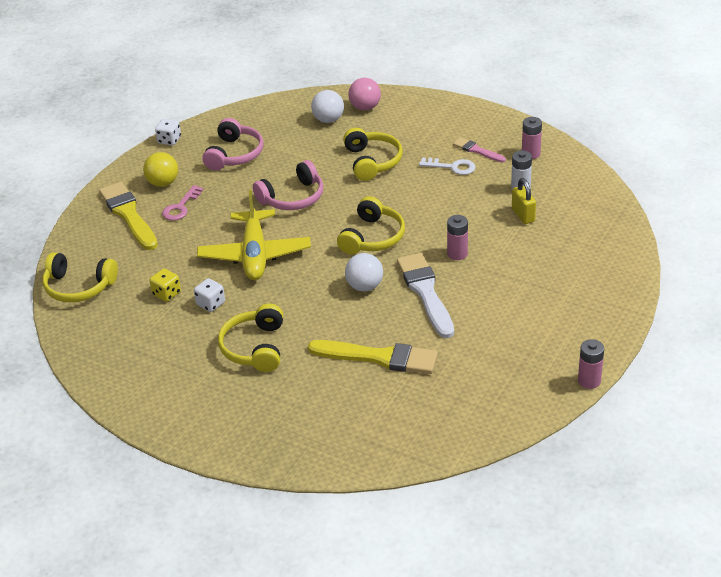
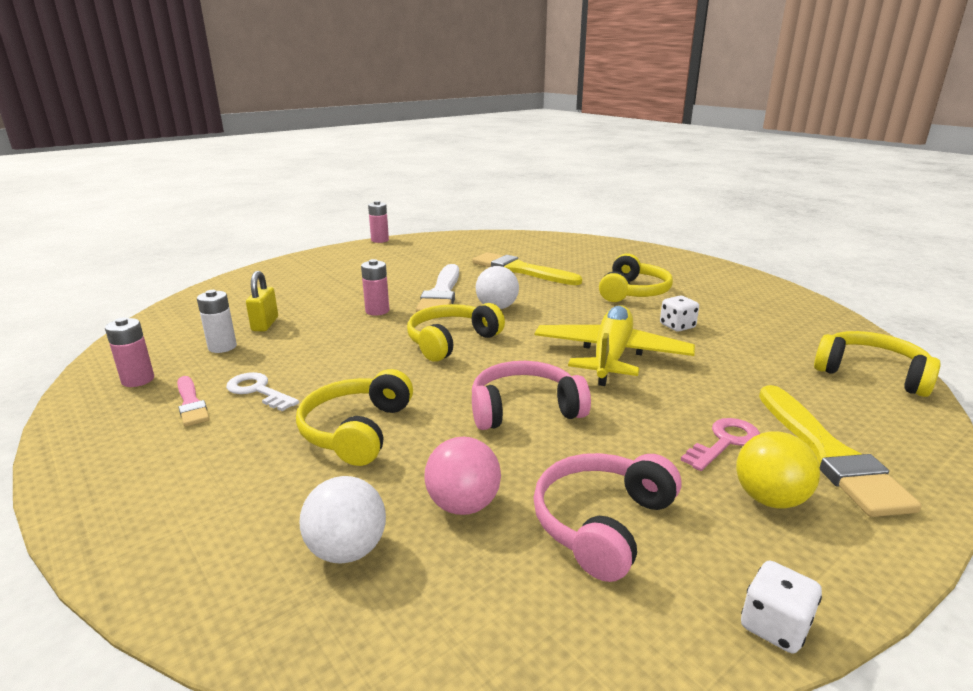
camera: 160 degrees left, 15 degrees down
yellow dice [149,269,181,302] -> none
pink ball [349,78,381,110] -> pink ball moved to [425,437,501,515]

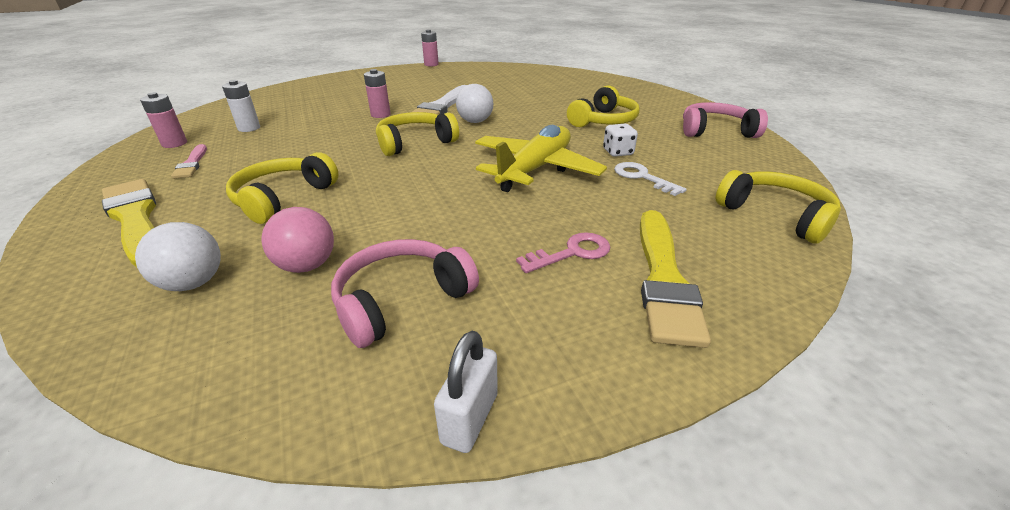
camera: 15 degrees right, 10 degrees up
white key [226,372,299,411] -> white key moved to [614,162,687,196]
yellow padlock [246,271,278,331] -> none
yellow brush [472,252,582,285] -> yellow brush moved to [102,179,156,267]
pink headphones [472,361,591,430] -> pink headphones moved to [683,102,768,138]
yellow ball [736,432,820,509] -> none
white dice [741,561,822,653] -> white padlock [434,331,498,453]

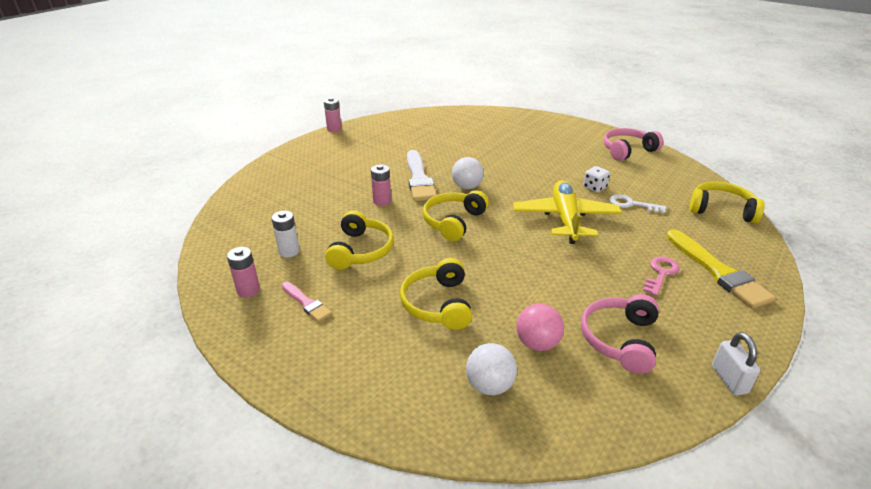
camera: 30 degrees left, 0 degrees up
yellow brush [102,179,156,267] -> none
yellow headphones [567,86,640,127] -> yellow headphones moved to [325,211,394,270]

